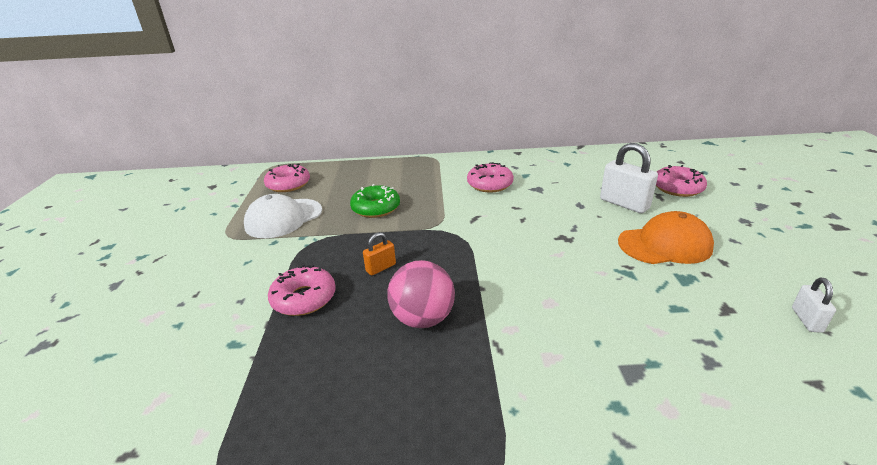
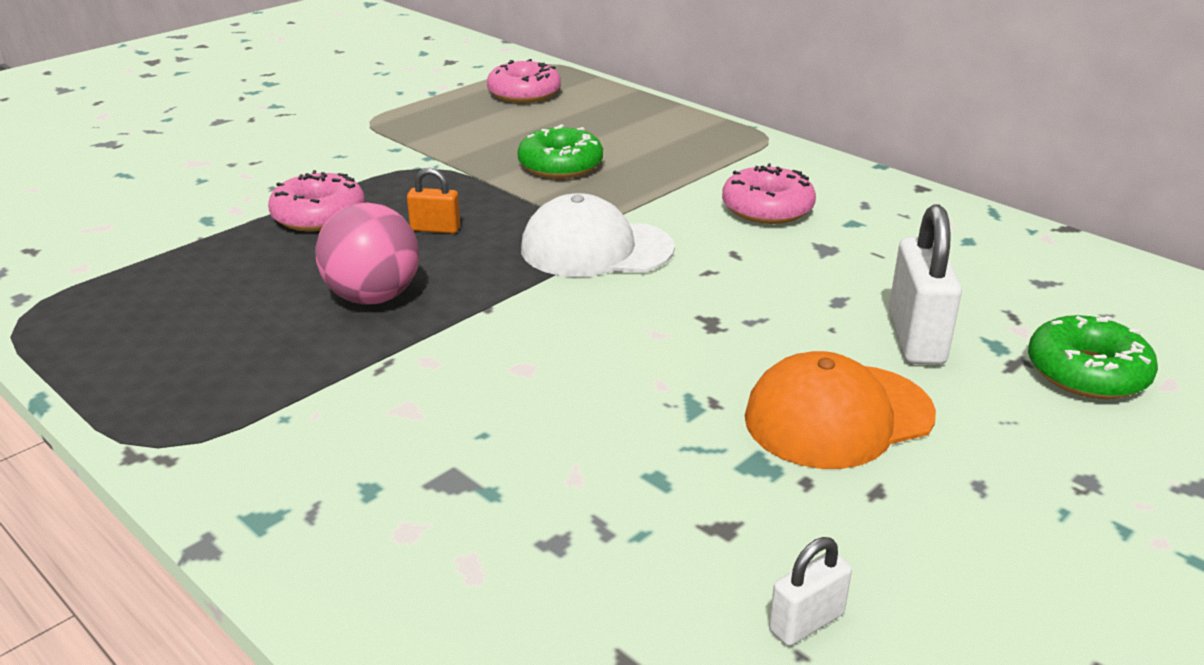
camera: 45 degrees right, 0 degrees up
white cap [244,194,322,238] -> white cap moved to [521,193,675,277]
orange cap [618,211,714,264] -> orange cap turned 120 degrees clockwise [745,351,936,469]
pink donut [656,165,707,197] -> green donut [1028,315,1158,399]

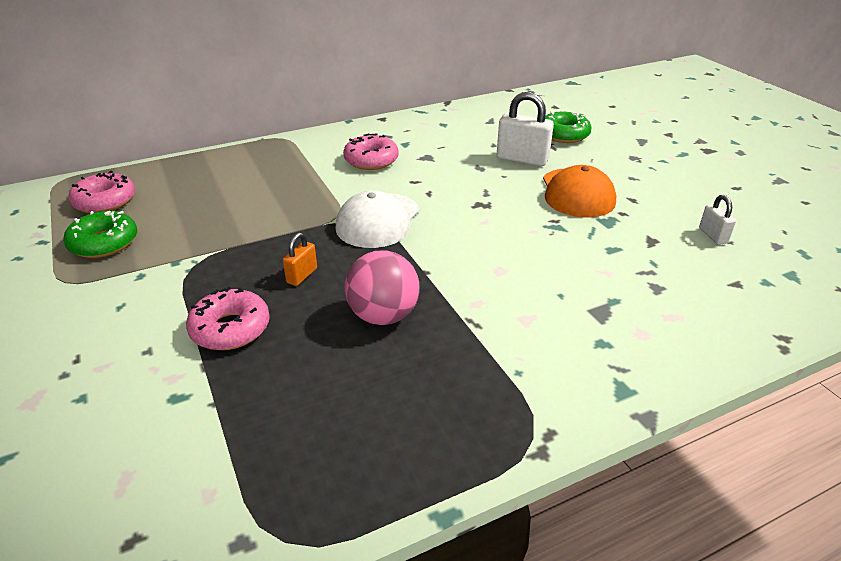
camera: 70 degrees left, 5 degrees up
green donut [517,124,603,179] -> green donut moved to [63,211,137,258]

